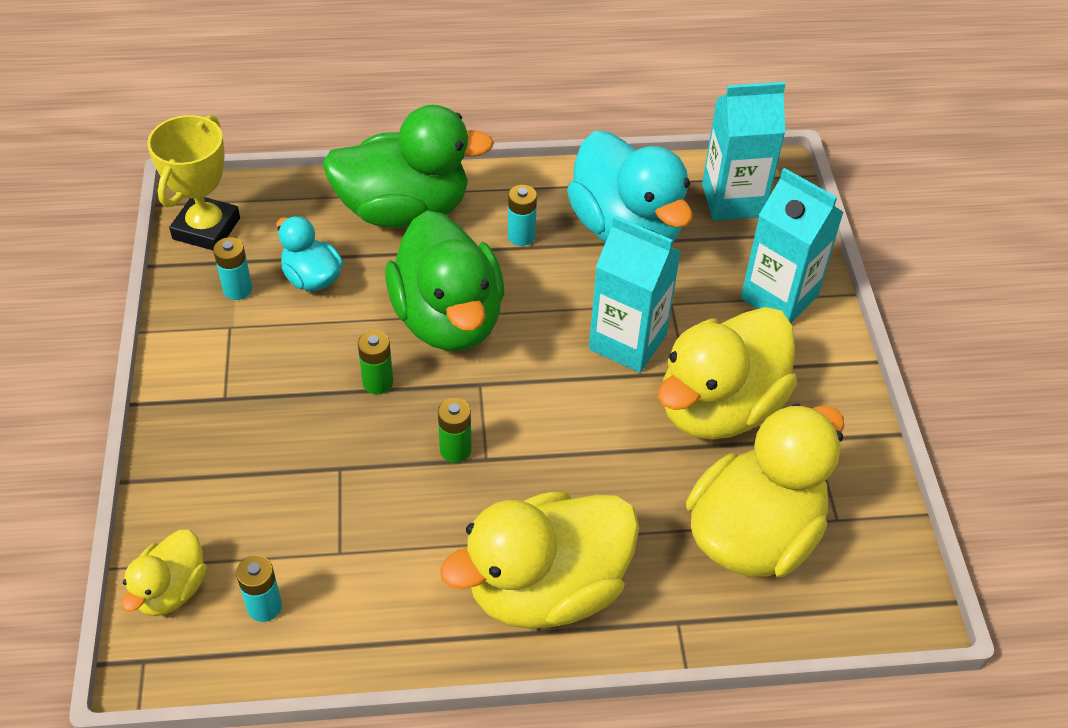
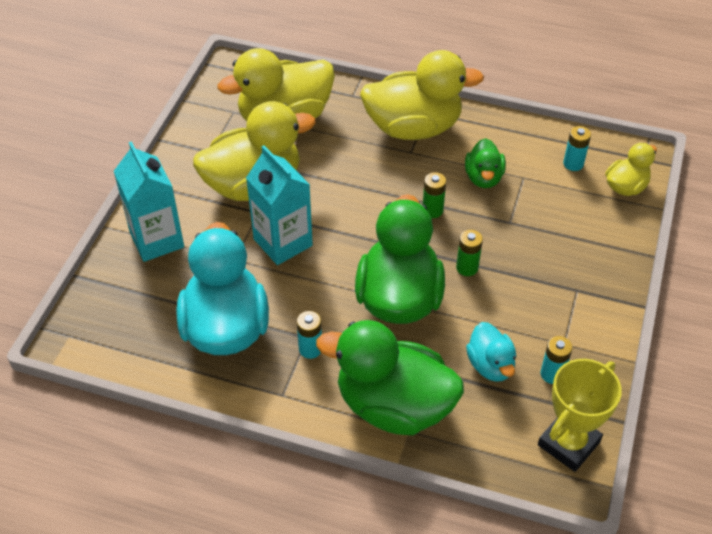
camera: 155 degrees left, 0 degrees up
turquoise carton [702,82,786,221] -> none
none -> green duck [465,138,506,188]

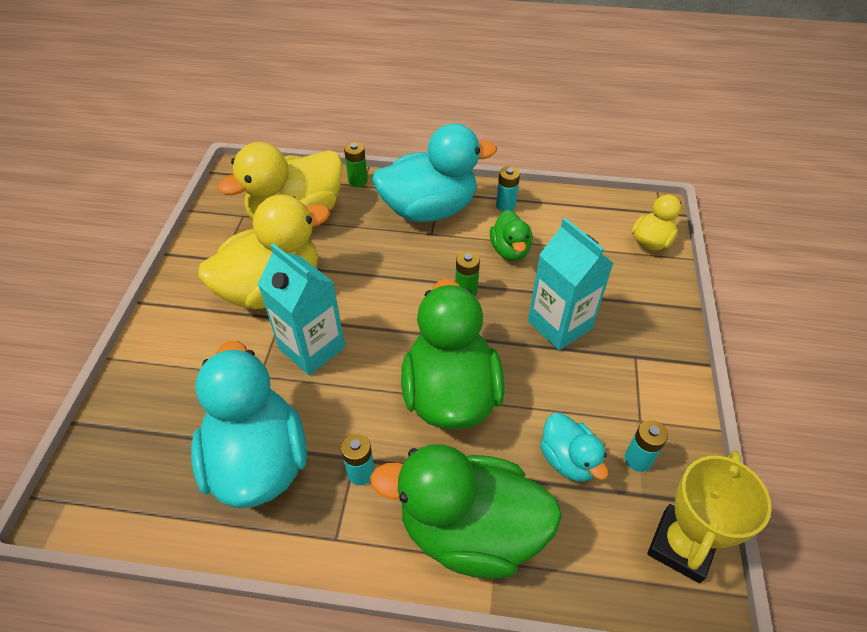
camera: 10 degrees left, 0 degrees up
turquoise carton [114,141,184,262] -> turquoise carton moved to [528,218,614,350]
yellow duck [360,50,484,140] -> turquoise duck [372,123,497,222]
green battery [456,230,483,276] -> green battery moved to [344,142,368,187]
turquoise battery [563,126,591,171] -> turquoise battery moved to [496,166,520,212]

